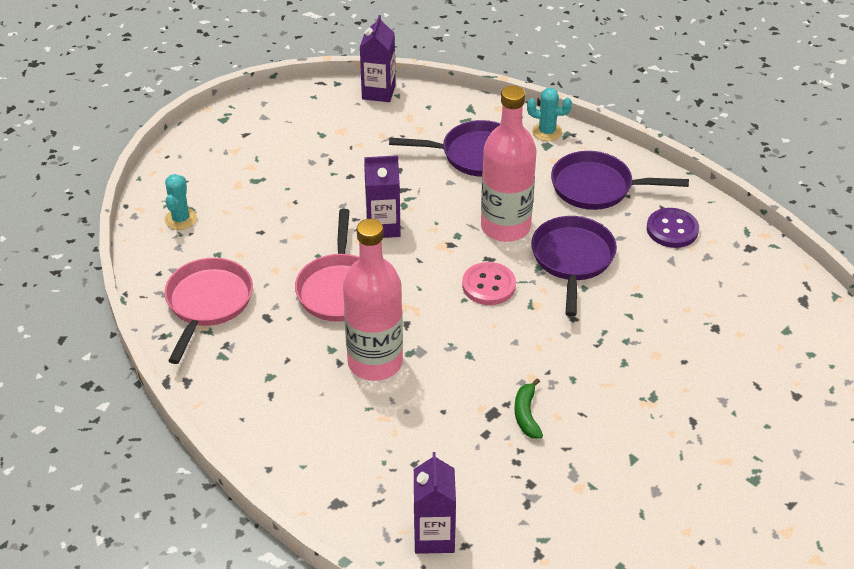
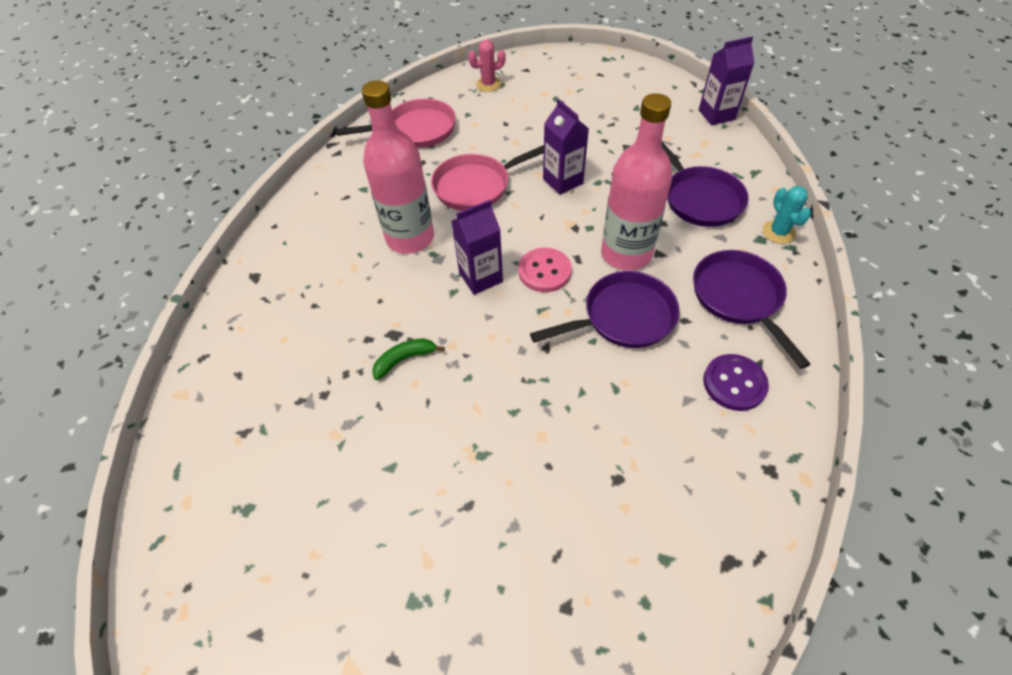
camera: 65 degrees right, 10 degrees up
turquoise cactus [165,174,197,230] -> pink cactus [468,40,506,92]
purple carton [414,452,456,554] -> purple carton moved to [451,200,503,295]

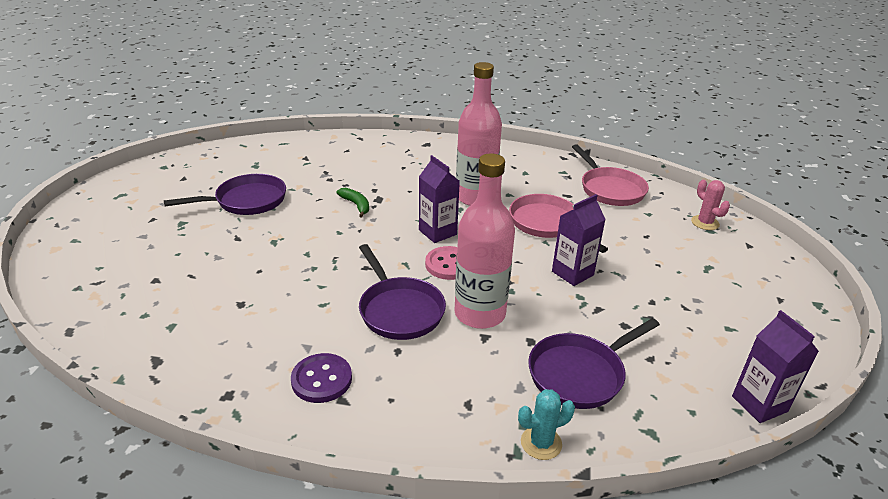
camera: 80 degrees right, 20 degrees down
purple pan [693,250,811,369] -> purple pan moved to [164,174,286,215]

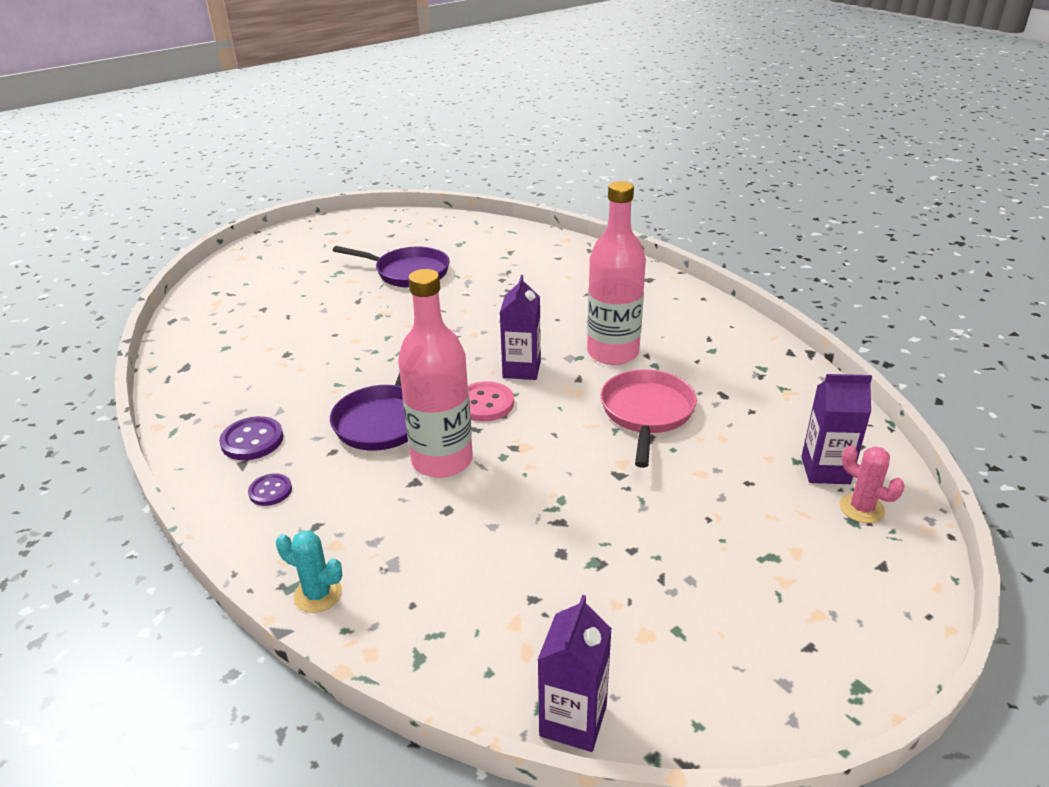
camera: 45 degrees right, 0 degrees up
green banana [336,188,369,218] -> none
purple pan [528,318,660,409] -> none
purple carton [552,194,606,286] -> purple carton moved to [801,374,872,484]
pink pan [572,144,649,206] -> none
pink cactus [691,180,730,230] -> pink cactus turned 60 degrees counterclockwise [839,445,905,523]
none -> purple button [248,473,292,506]

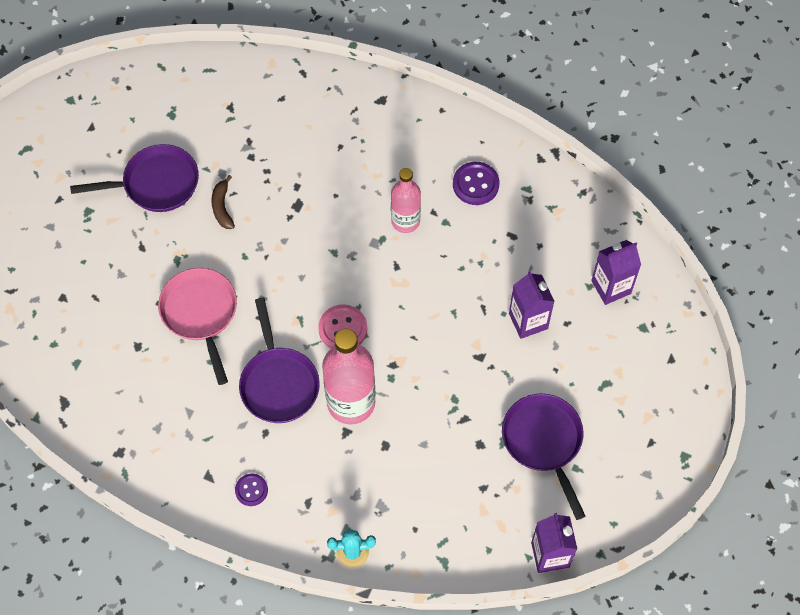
camera: 30 degrees left, 30 degrees up
purple button [219,416,284,460] -> purple button moved to [453,162,499,205]
purple carton [500,275,541,380] -> purple carton moved to [509,271,555,339]
pink bottle [587,181,646,365] -> pink bottle [391,168,421,233], size x0.63
pink pan [601,369,697,468] -> pink pan moved to [158,268,237,385]
pink cactus [839,445,905,523] -> none
none -> brown banana [211,175,235,229]
none -> purple pan [502,394,586,520]

